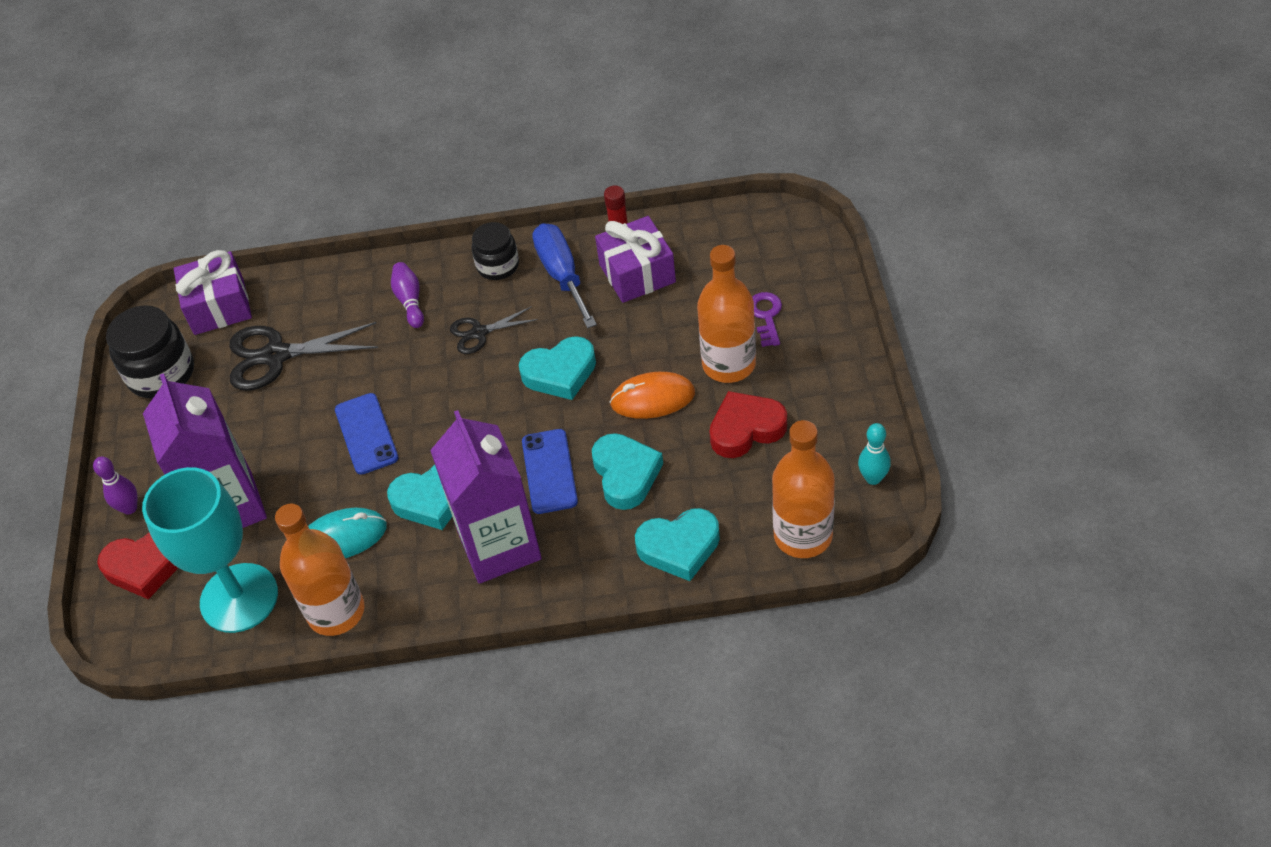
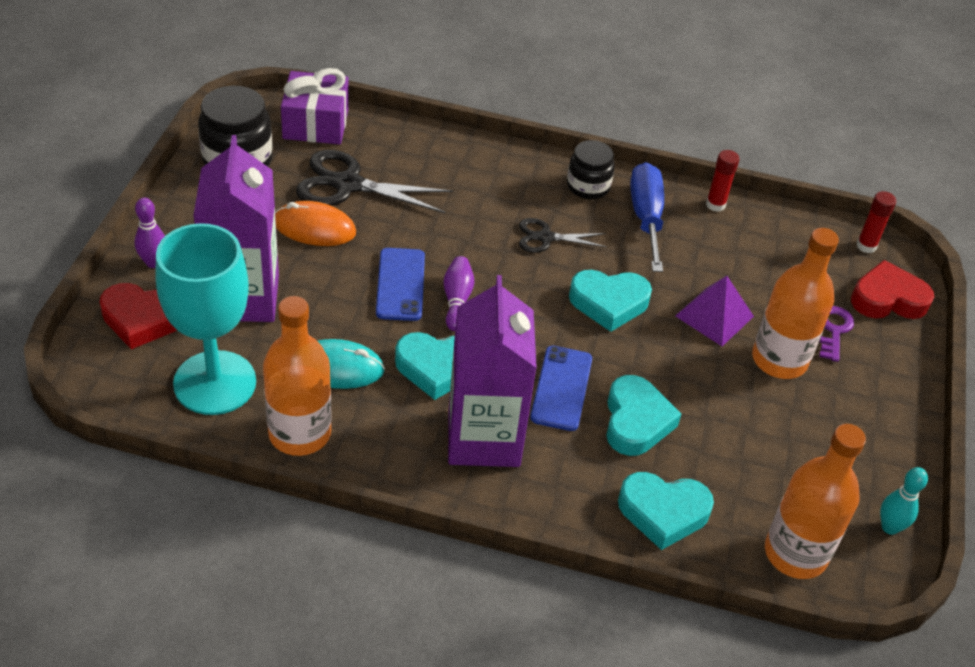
camera: 10 degrees right, 5 degrees down
purple bowling pin [391,262,424,328] -> purple bowling pin moved to [444,256,474,331]
purple gift [595,216,676,303] -> none
orange mouse [610,372,695,419] -> orange mouse moved to [275,201,356,246]
red heart [709,391,787,458] -> red heart moved to [851,260,934,319]
none -> purple pyramid [675,276,754,346]
none -> red glue stick [857,191,896,253]

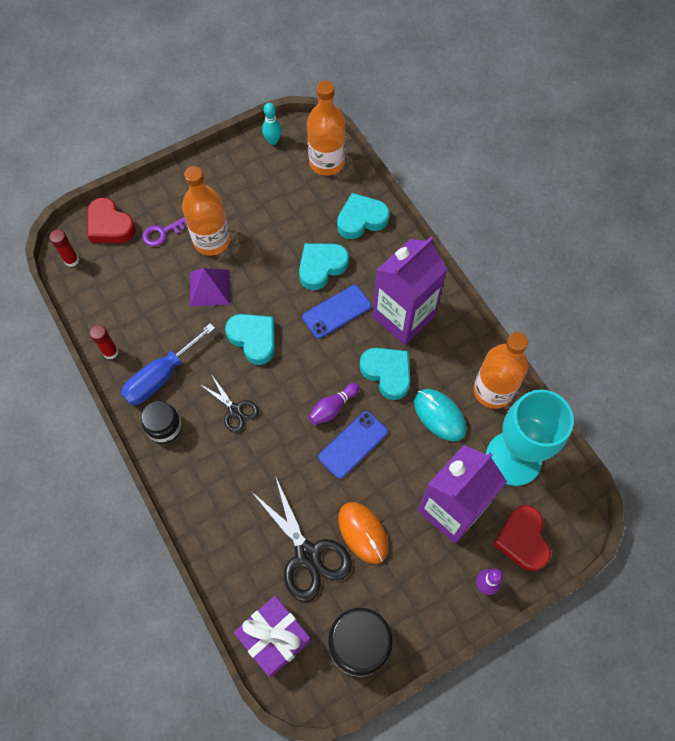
camera: 130 degrees left, 20 degrees up
red heart [100,283,177,349] -> red heart turned 150 degrees counterclockwise [493,505,551,571]
turquoise heart [618,472,714,550] -> turquoise heart turned 75 degrees counterclockwise [337,193,390,239]

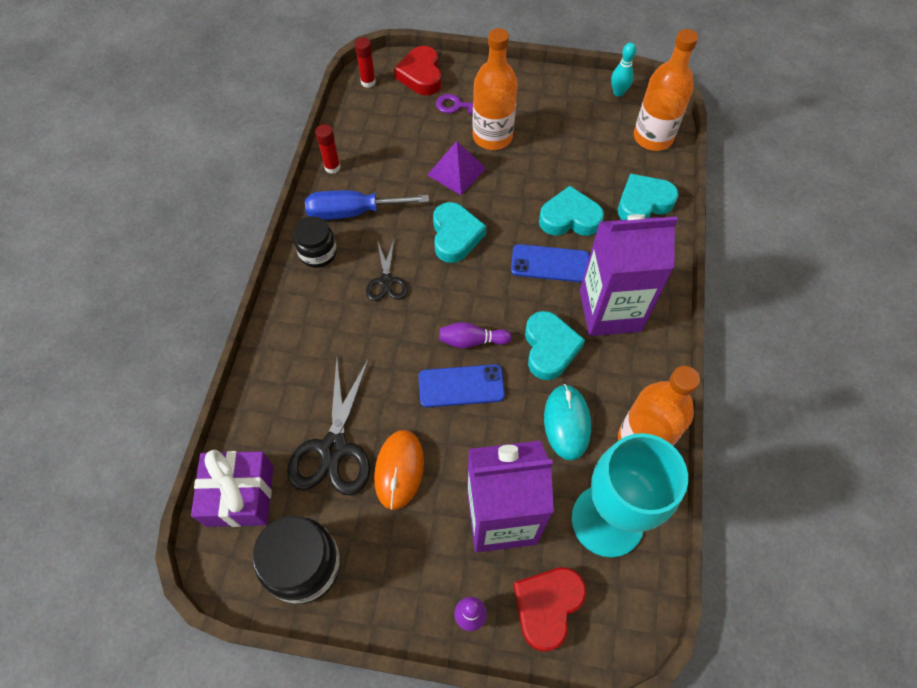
camera: 40 degrees right, 5 degrees down
turquoise heart [337,193,390,239] -> turquoise heart turned 45 degrees counterclockwise [618,174,679,220]

